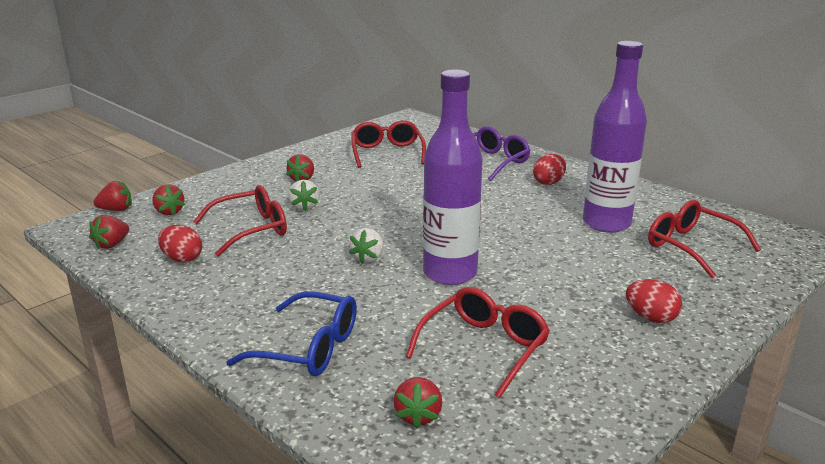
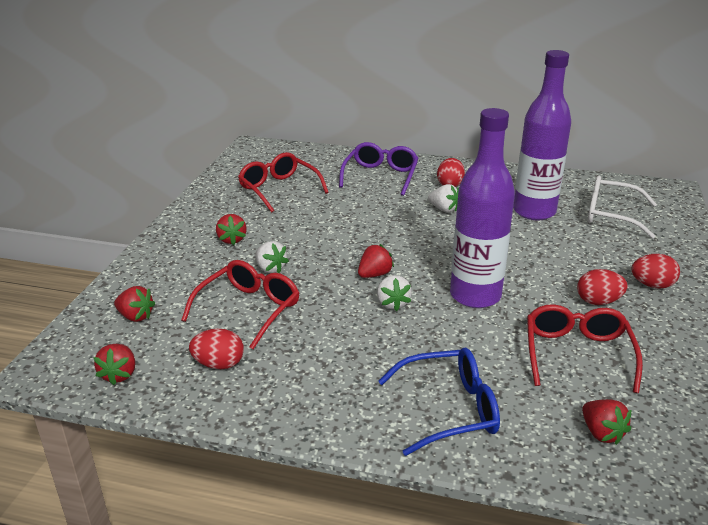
camera: 30 degrees left, 5 degrees up
red strawberry [93,181,132,211] -> red strawberry moved to [358,244,394,278]
red glasses [648,200,761,278] -> white glasses [587,176,657,238]
none -> white strawberry [428,184,459,213]
none -> red egg [577,269,627,305]

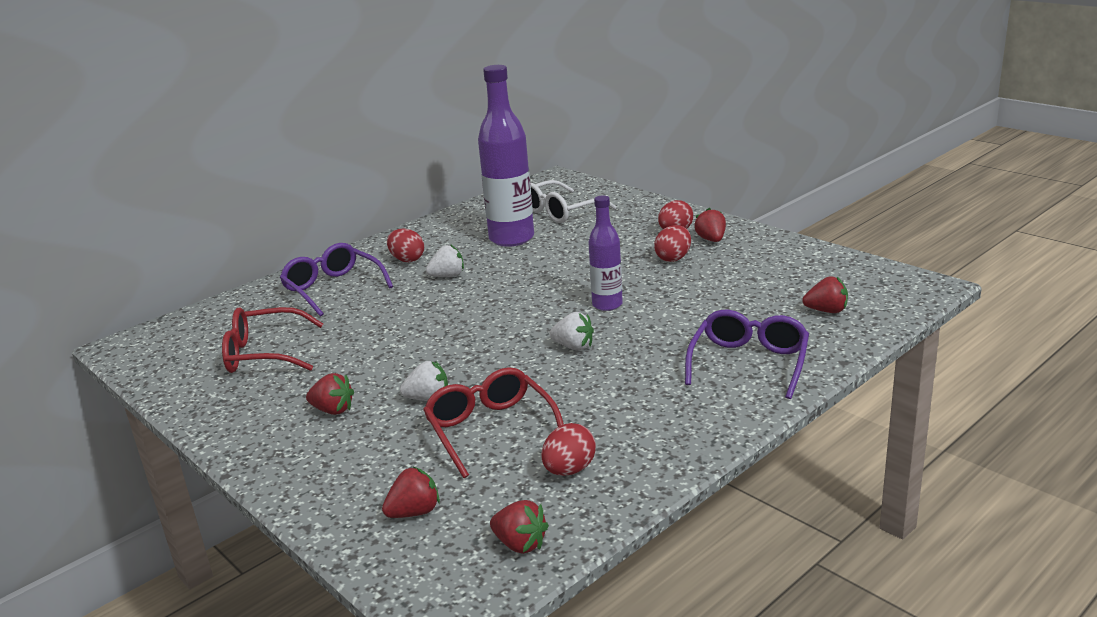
camera: 55 degrees left, 5 degrees down
red strawberry [358,244,394,278] -> red strawberry moved to [694,208,726,242]
blue glasses [378,348,500,456] -> purple glasses [685,310,809,399]
purple bottle [450,108,515,308] -> purple bottle [588,195,623,311], size x0.57
red glasses [527,304,643,393] -> none

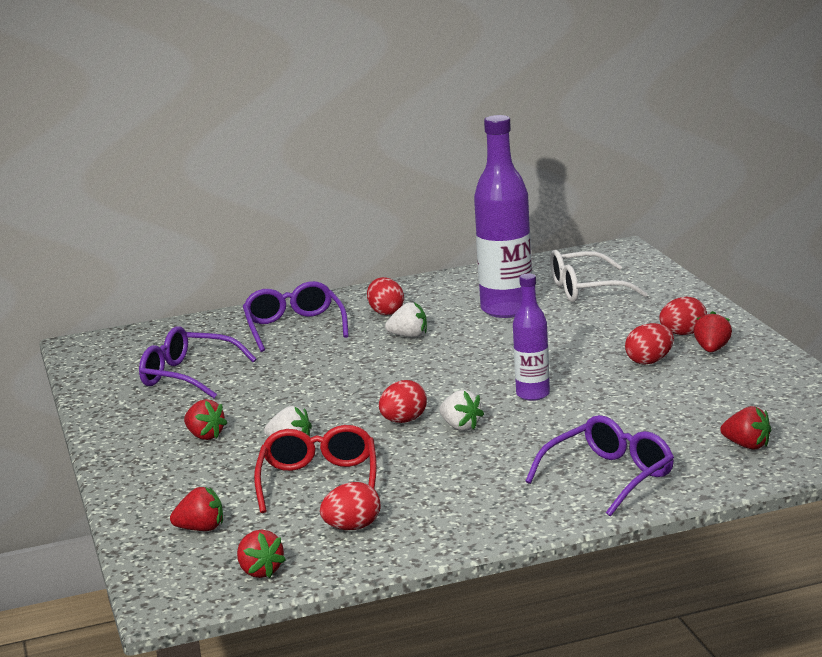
camera: 25 degrees right, 5 degrees down
red glasses [222,307,323,373] -> purple glasses [139,326,256,398]
none -> red egg [379,380,427,423]

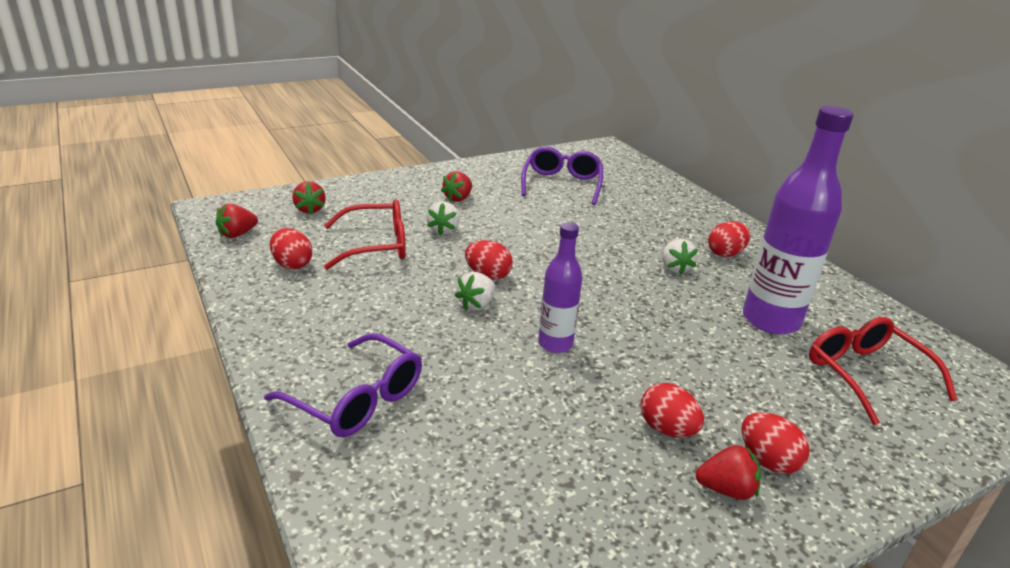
camera: 75 degrees right, 10 degrees up
purple glasses [243,281,349,352] -> none
white glasses [550,250,648,302] -> red glasses [809,317,957,425]
red strawberry [720,406,772,449] -> none

